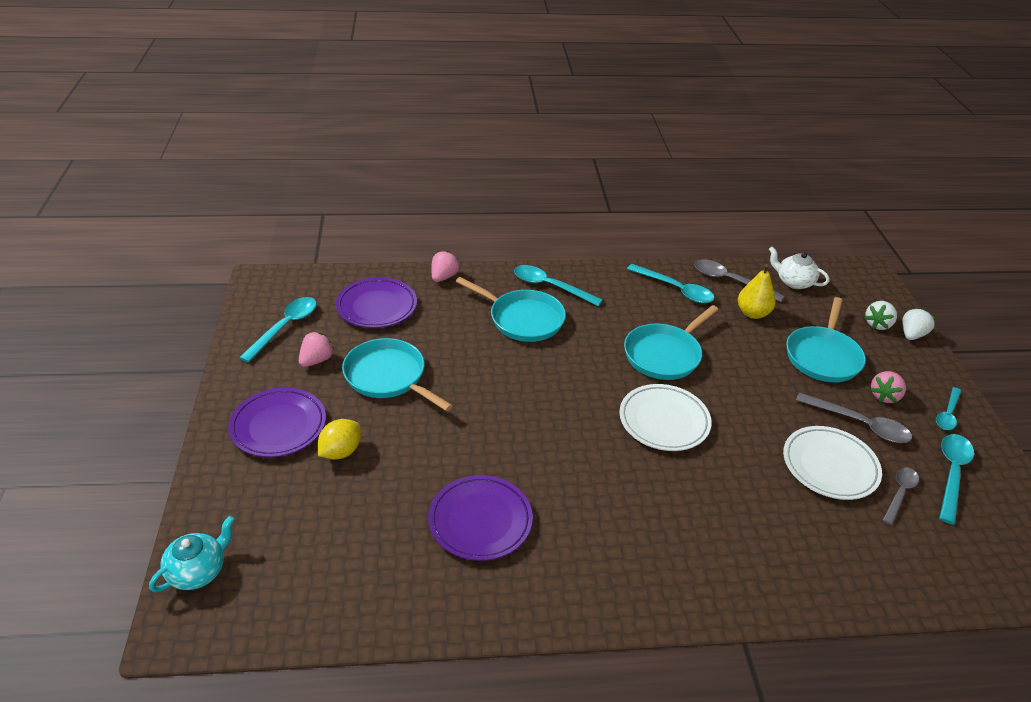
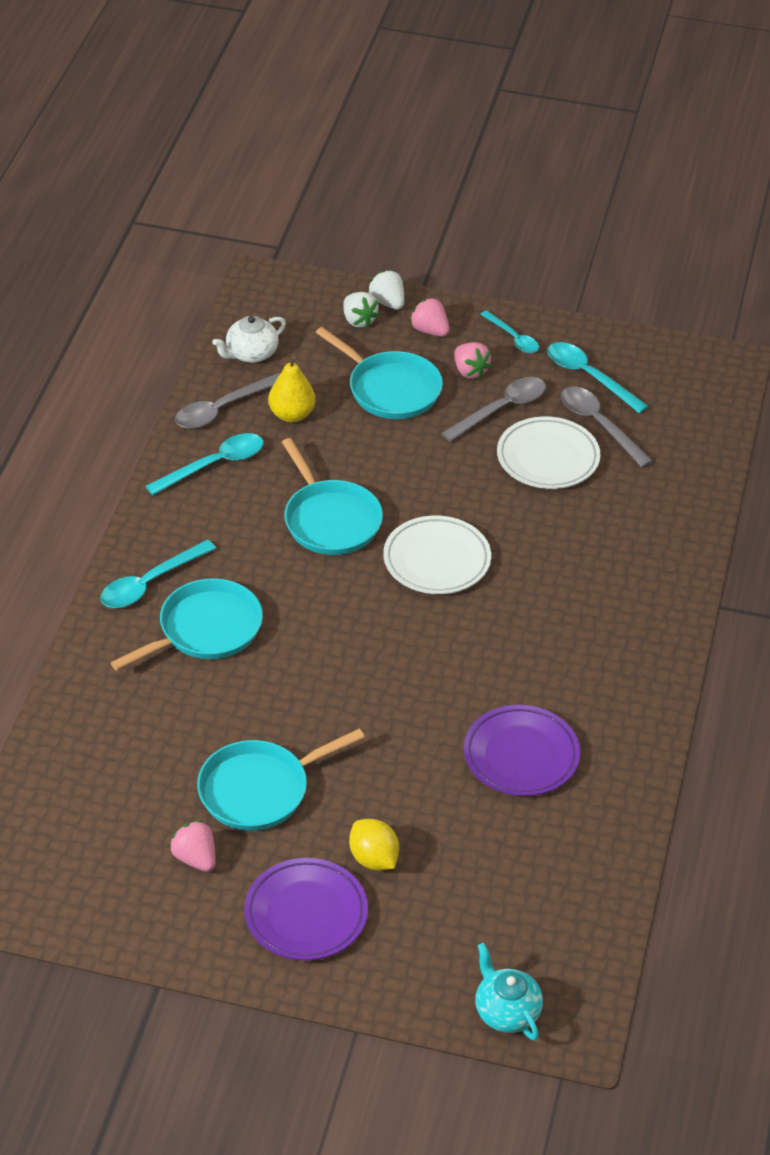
camera: 70 degrees left, 5 degrees up
turquoise spoon [239,297,317,363] -> none
purple plate [336,277,417,328] -> none
pink strawberry [431,251,460,282] -> pink strawberry moved to [410,298,450,337]
grey spoon [882,468,919,525] -> grey spoon [561,387,653,468], size x1.52

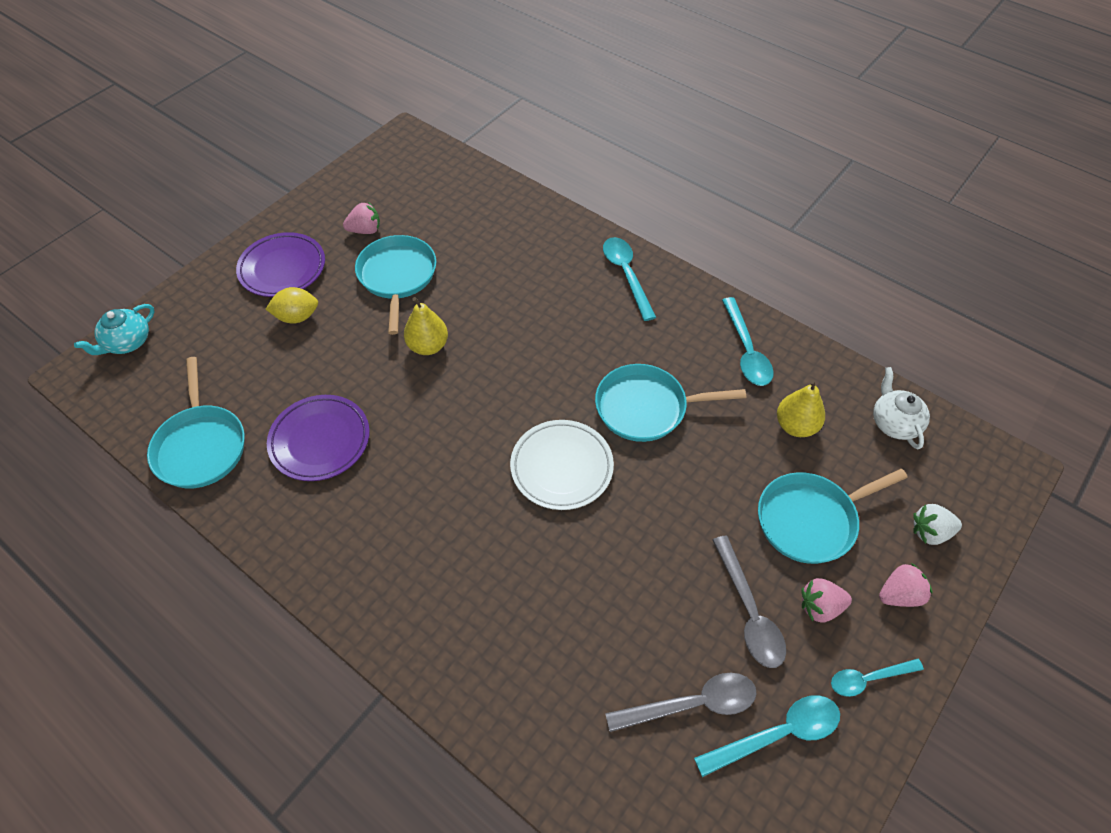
camera: 115 degrees right, 10 degrees up
turquoise pan [111,578,263,671] -> turquoise pan moved to [147,357,245,488]
grey spoon [175,373,280,429] -> none
white strawberry [368,270,404,309] -> none
turquoise teapot [475,943,543,1041] -> turquoise teapot turned 135 degrees clockwise [74,304,155,355]
white plate [497,416,600,489] -> none
none -> yellow pear [404,297,448,355]

